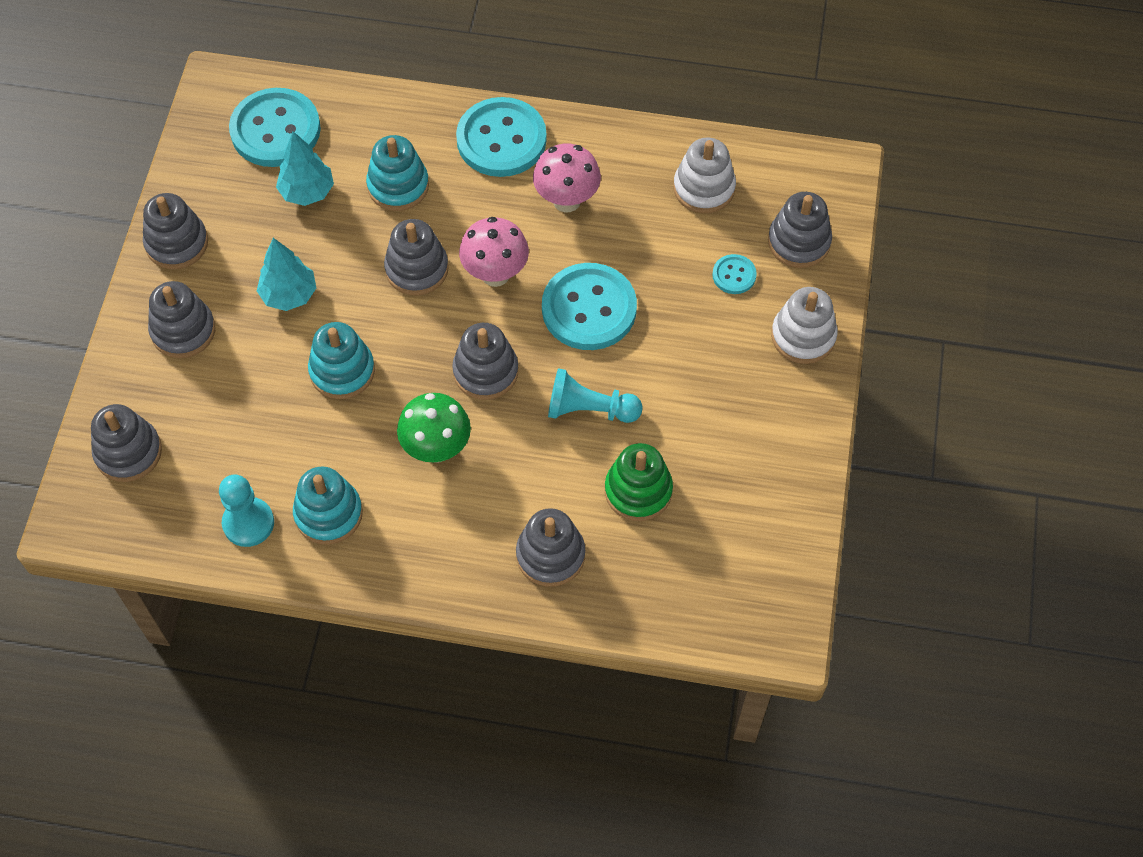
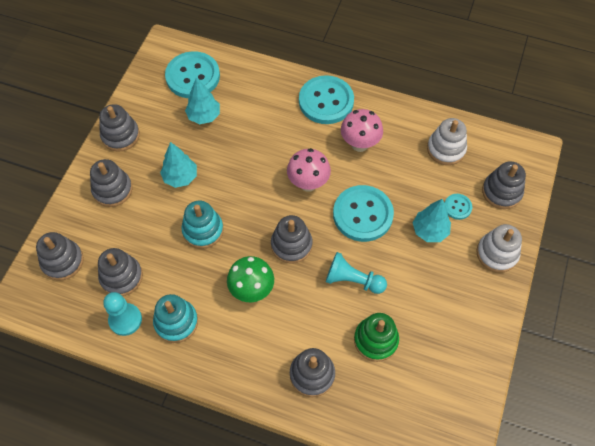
camera: 10 degrees right, 0 degrees up
turquoise stacking toy [366,135,429,211] -> none
grey stacking toy [384,219,449,296] -> grey stacking toy moved to [98,248,143,296]
none -> turquoise tree [413,199,451,242]

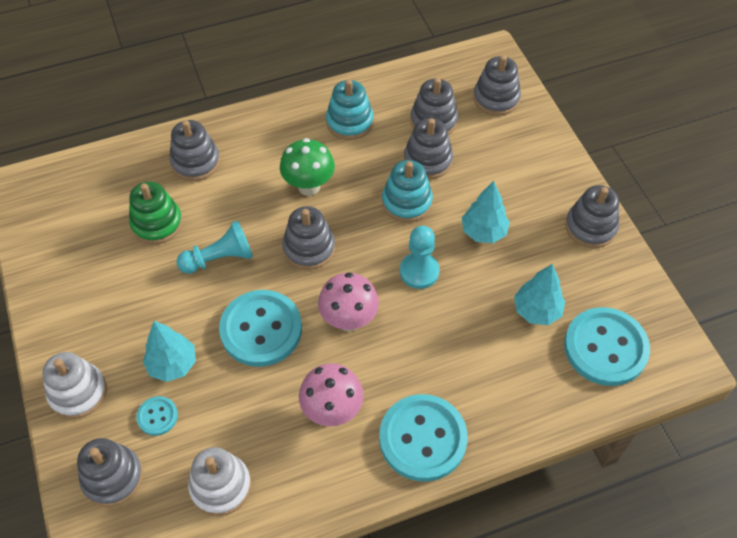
camera: 140 degrees right, 5 degrees down
grey stacking toy [90,159,133,207] -> grey stacking toy moved to [404,118,453,179]
turquoise pawn [103,292,142,336] -> turquoise pawn moved to [400,226,440,289]

